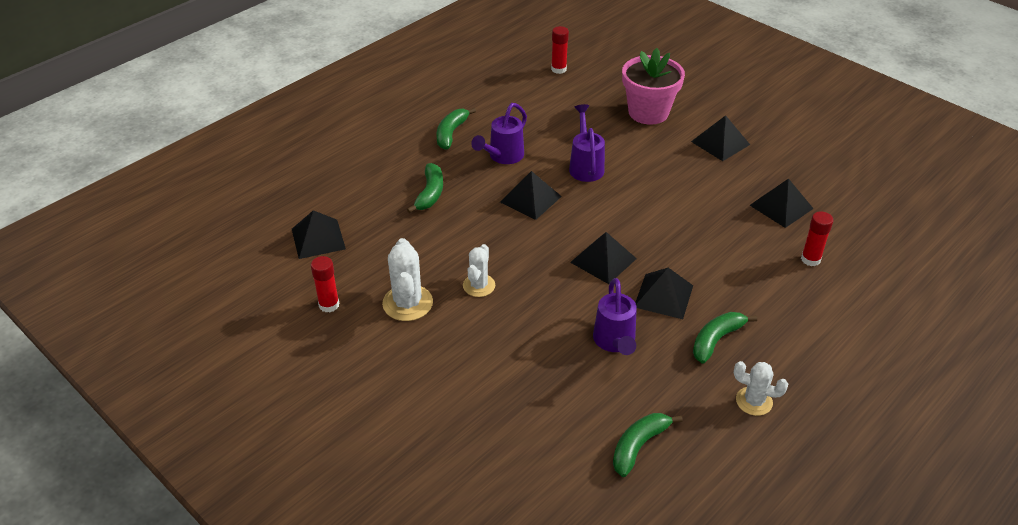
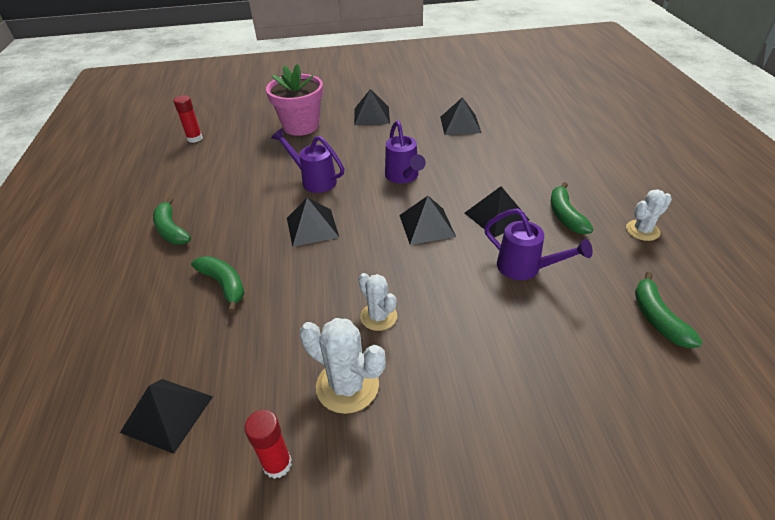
camera: 50 degrees left, 0 degrees up
purple watering can [471,103,527,164] -> purple watering can moved to [385,121,426,184]
red glue stick [801,211,833,266] -> none

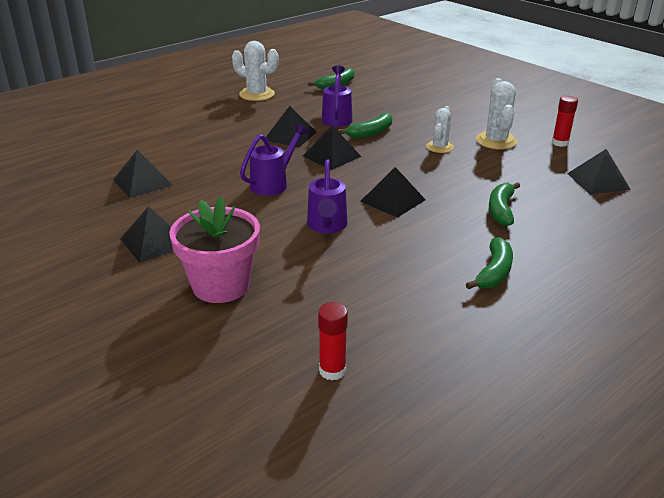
camera: 125 degrees left, 10 degrees down
green banana [551,182,593,234] -> green banana moved to [338,113,392,139]
white cactus [626,189,672,241] -> white cactus [232,41,279,101], size x1.52

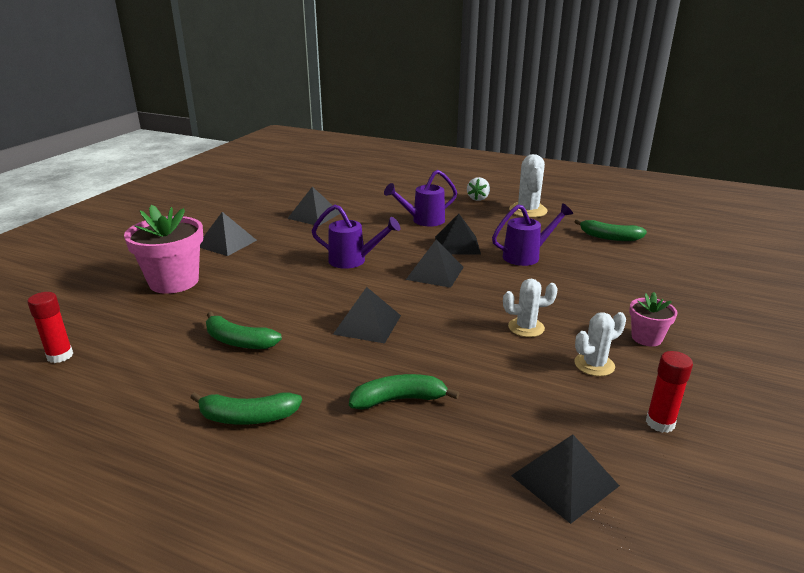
camera: 65 degrees right, 5 degrees down
purple watering can [307,159,348,234] -> purple watering can moved to [384,170,457,226]
green banana [338,113,392,139] -> green banana moved to [206,312,282,349]
white cactus [476,78,517,150] -> white cactus [574,312,626,376], size x0.66
none -> white strawberry [467,177,490,201]
none -> pink flower pot [629,292,677,346]

